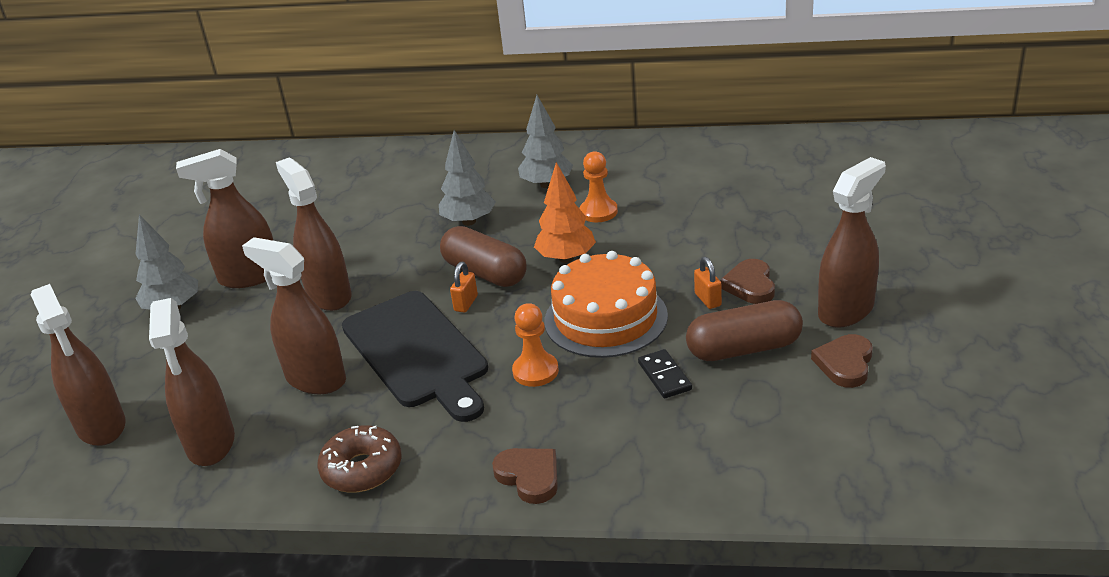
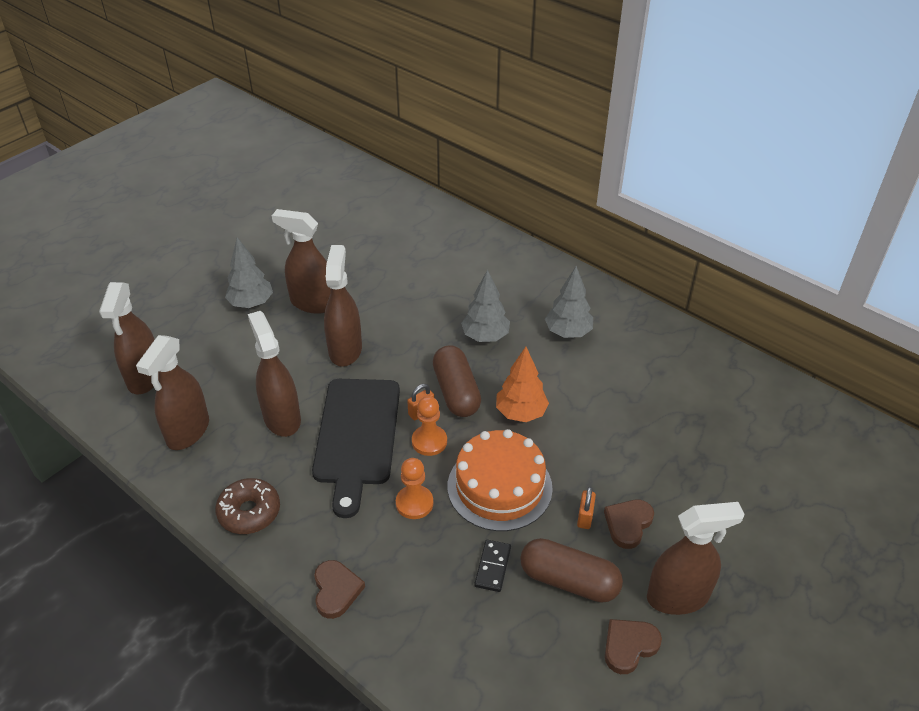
camera: 30 degrees right, 10 degrees up
orange pawn [580,151,618,222] -> orange pawn moved to [412,396,447,456]

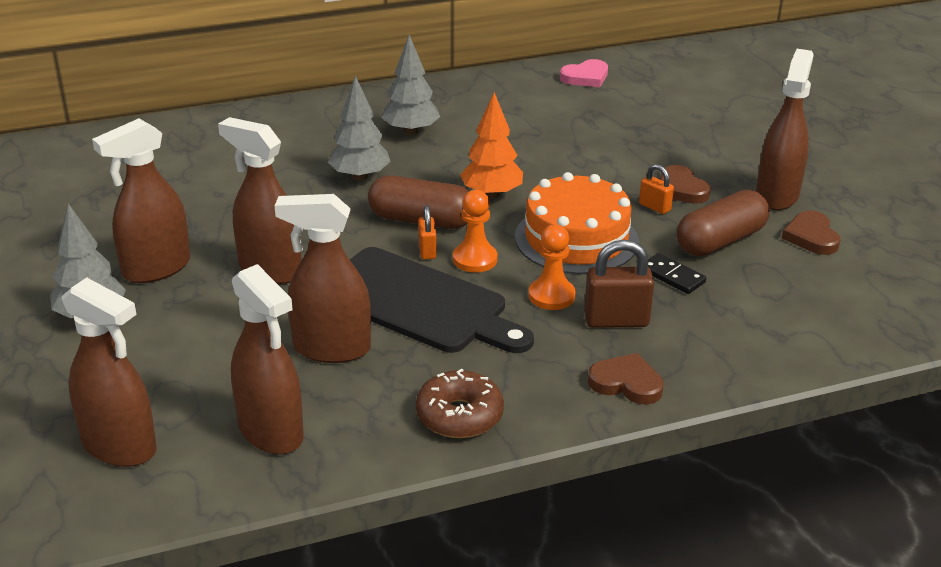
camera: 60 degrees left, 10 degrees down
none -> pink heart [560,59,608,87]
none -> brown padlock [584,240,654,328]

